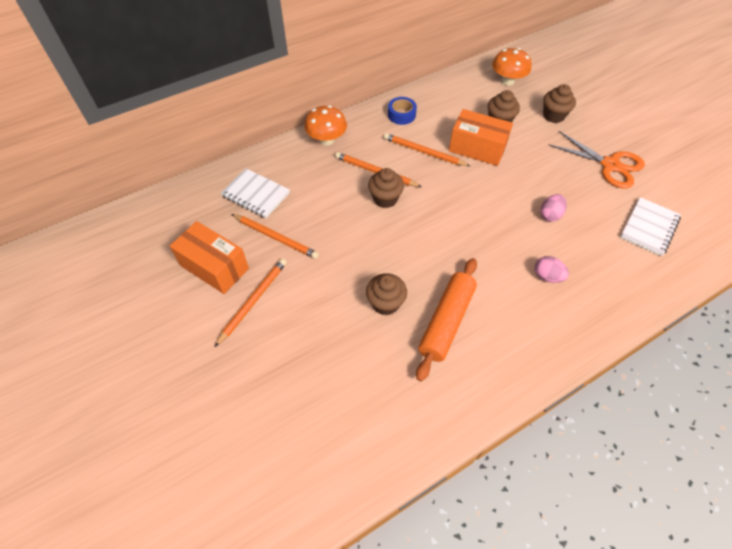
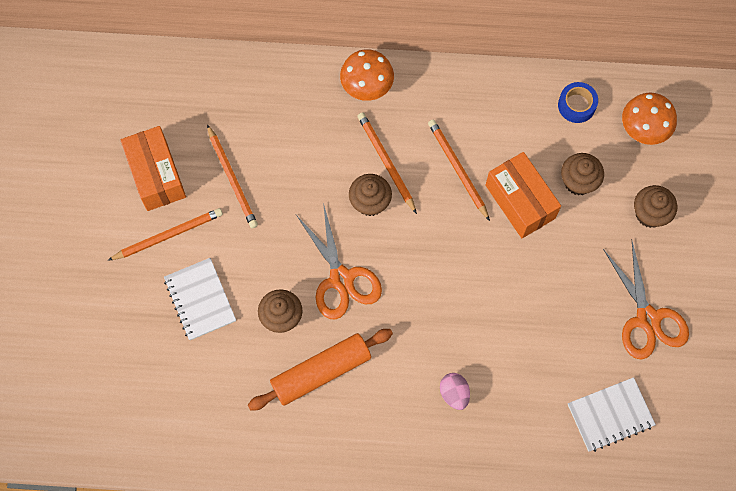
camera: 35 degrees right, 15 degrees up
white notebook [221,168,290,218] -> white notebook moved to [164,258,236,340]
blue tape [388,97,417,125] -> blue tape moved to [558,82,598,123]
pink egg [540,194,567,222] -> none
none -> orange scissors [296,203,382,319]

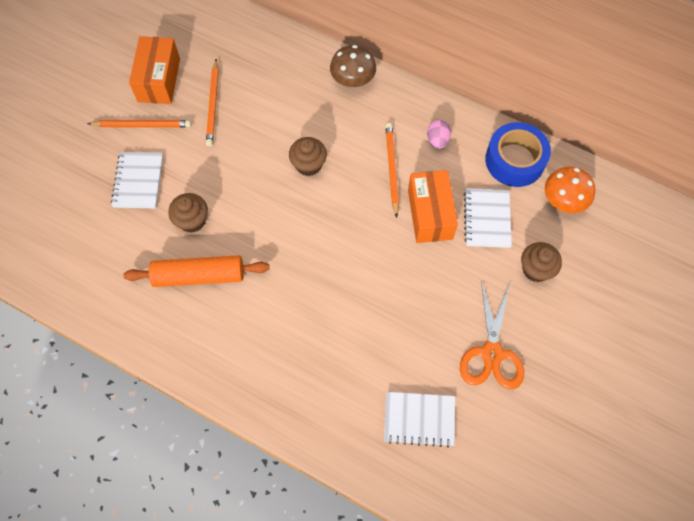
camera: 25 degrees right, 5 degrees down
orange scissors [296,203,382,319] -> none
orange mushroom [340,49,394,101] -> brown mushroom [330,45,376,87]
orange pencil [357,112,417,214] -> none
pink egg [440,373,470,410] -> pink egg moved to [427,119,451,149]
blue tape [558,82,598,123] -> blue tape [485,122,551,187], size x1.77
brown cupcake [561,153,604,195] -> white notebook [464,188,512,248]

